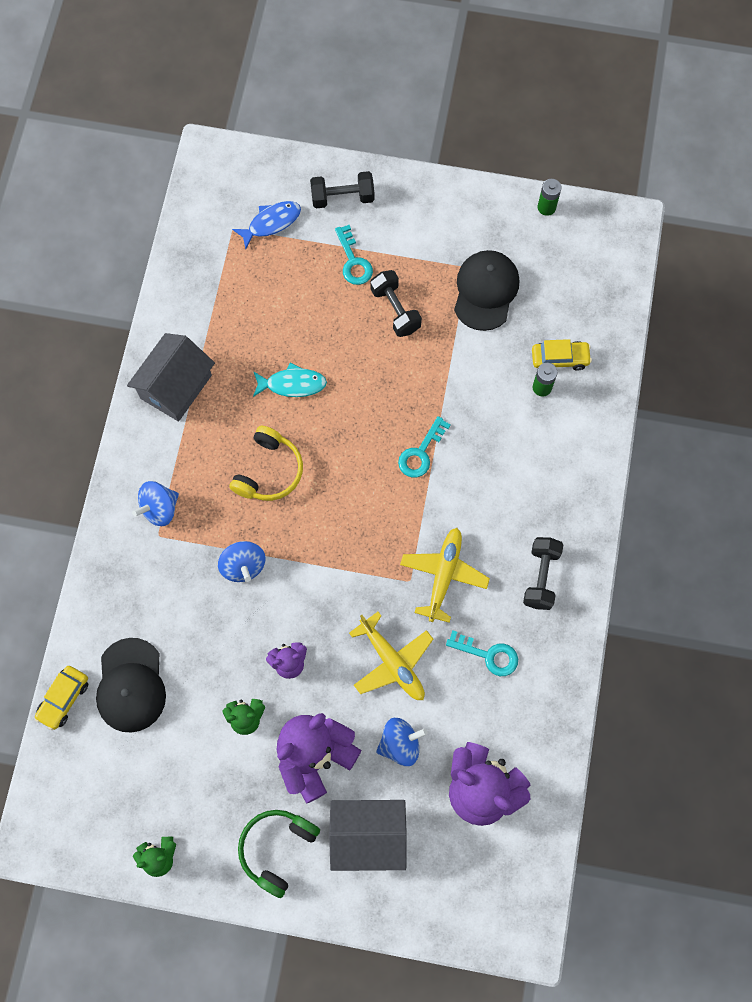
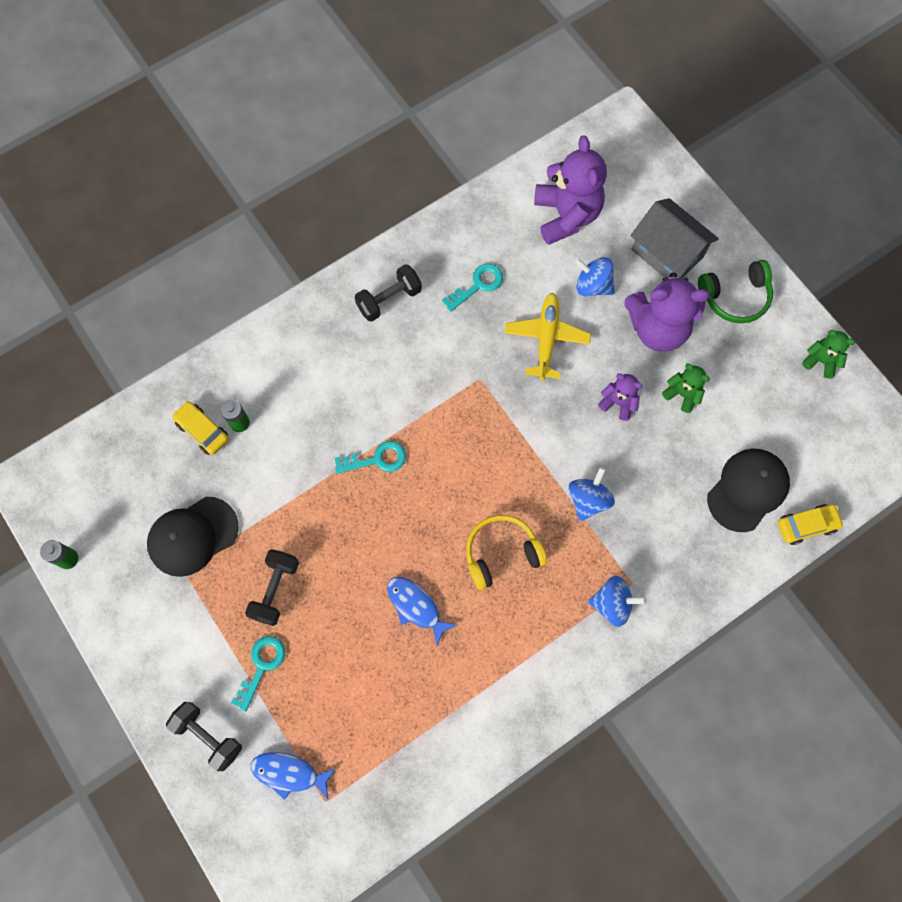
camera: 135 degrees left, 0 degrees up
grey house [127,333,215,422] -> none
turquoise fish [253,363,327,397] -> blue fish [387,577,457,645]
yellow plane [400,528,490,623] -> none
turquoise key [446,630,518,676] -> turquoise key turned 75 degrees clockwise [442,264,503,312]

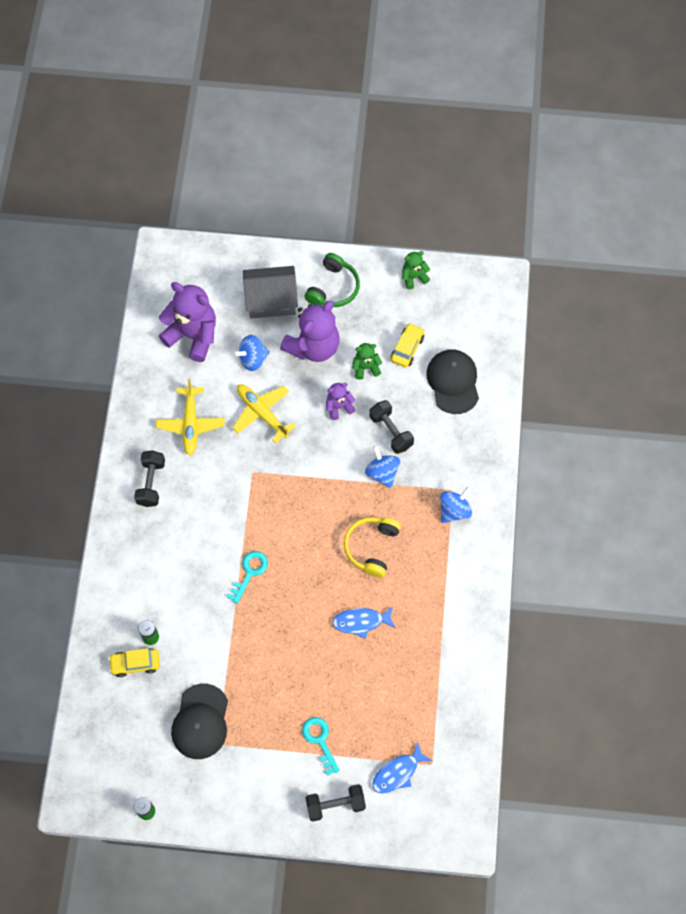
camera: 50 degrees left, 5 degrees down
black dumbbell [245,549,299,626] -> black dumbbell moved to [369,400,414,454]
turquoise key [442,264,503,312] -> yellow plane [156,379,225,455]
yellow car [778,504,844,545] -> yellow car moved to [391,323,424,367]

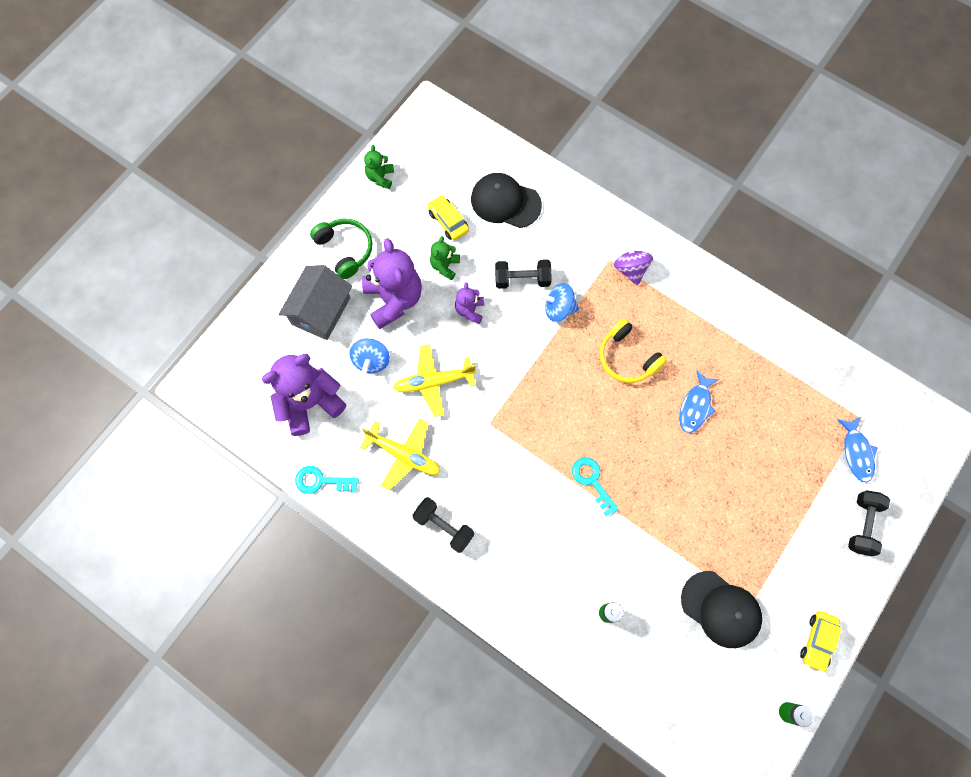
camera: 60 degrees left, 5 degrees up
yellow car [109,648,160,677] -> yellow car moved to [800,611,842,673]
turquoise key [302,717,340,776] -> turquoise key moved to [295,466,359,494]
blue spinning top [440,486,472,523] -> purple spinning top [614,238,653,286]

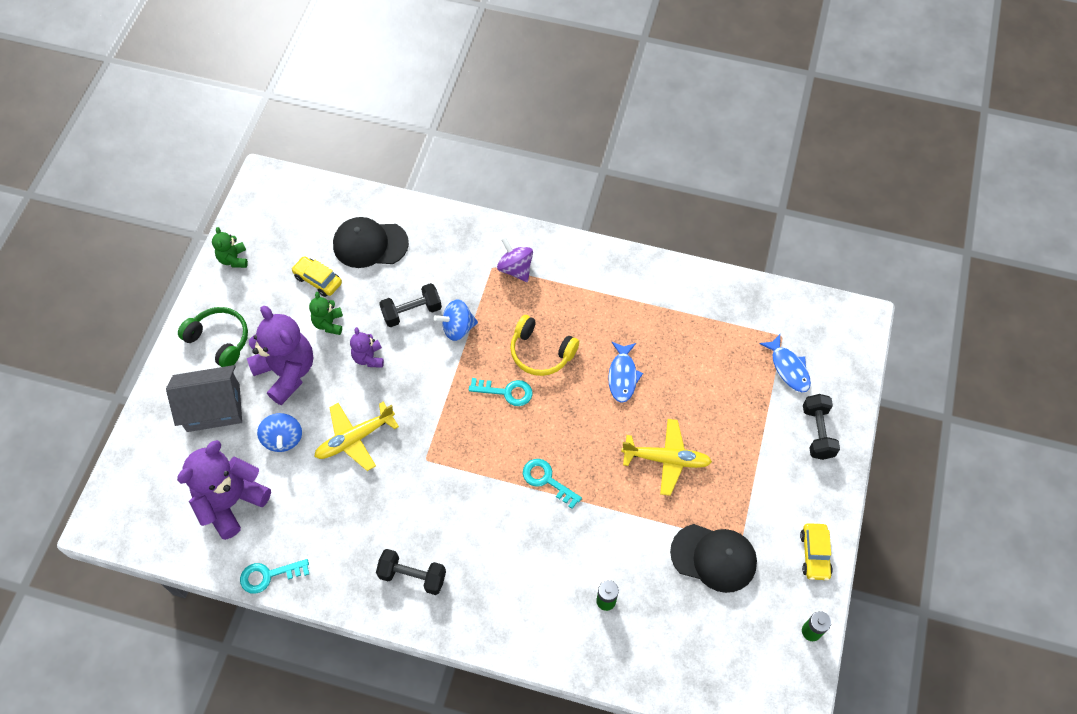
camera: 20 degrees left, 10 degrees down
grey house [279,265,352,340] -> grey house turned 75 degrees clockwise [166,365,242,432]
yellow plane [360,419,440,491] -> yellow plane moved to [621,419,712,496]
none -> turquoise key [469,378,533,406]

